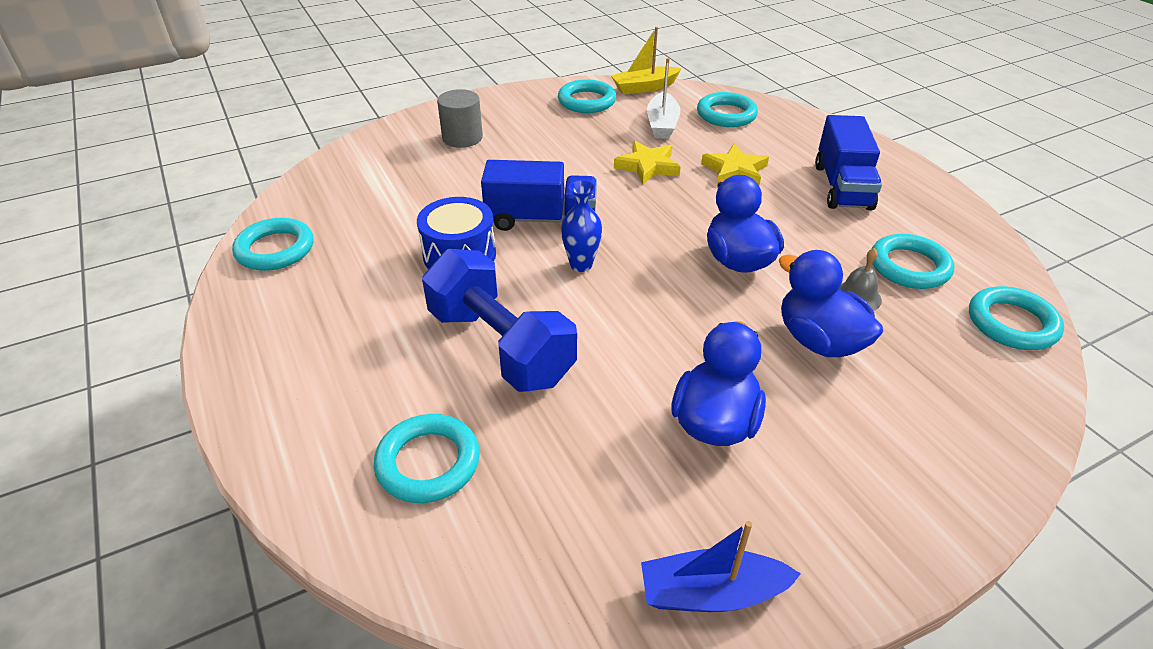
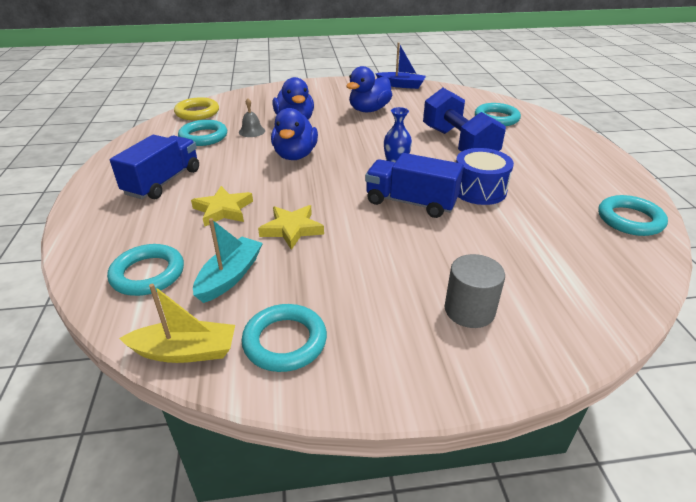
camera: 160 degrees left, 5 degrees down
white boat [647,58,680,139] -> turquoise boat [193,218,263,303]
turquoise ring [969,286,1064,350] -> yellow ring [174,97,219,120]

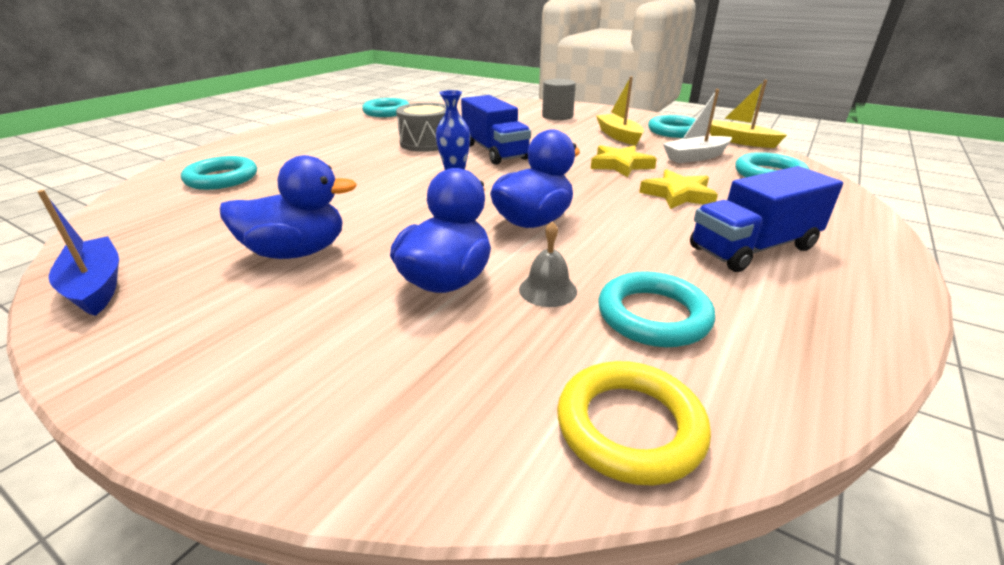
camera: 140 degrees left, 5 degrees down
turquoise boat [193,218,263,303] -> white boat [663,89,732,163]
blue dumbbell [423,88,506,152] -> none
blue drum [456,148,514,205] -> grey drum [396,102,446,152]
none -> yellow boat [596,77,644,145]

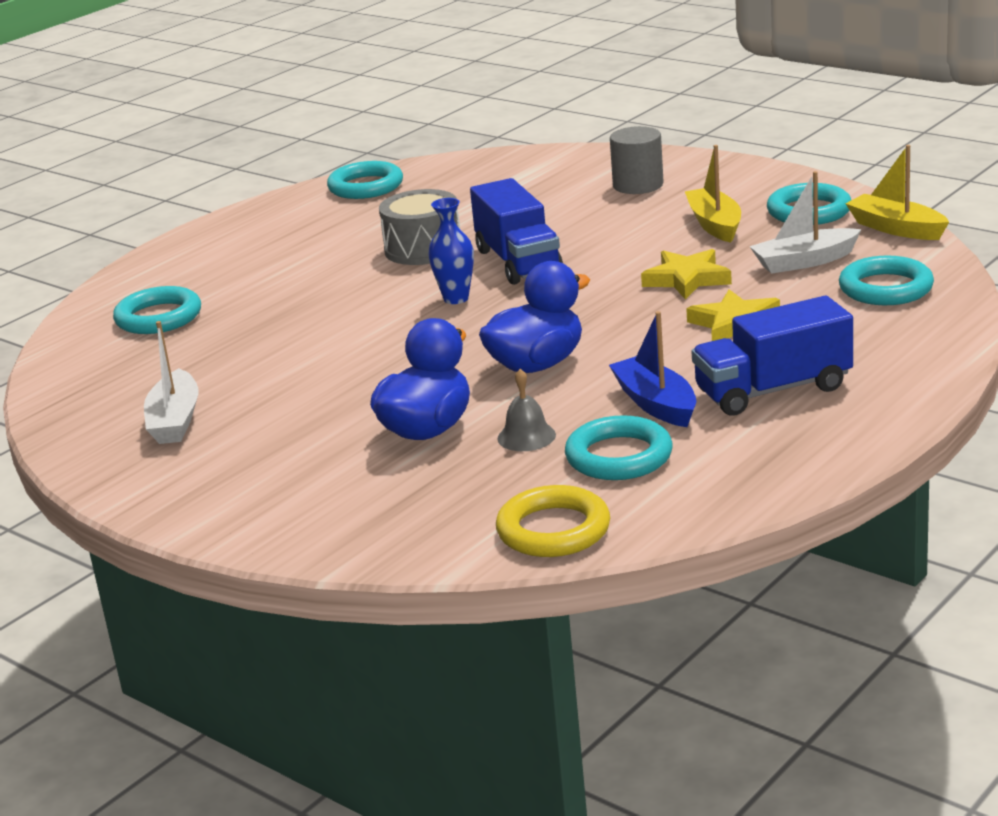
camera: 10 degrees right, 5 degrees down
blue boat [37,190,119,316] -> blue boat moved to [609,311,696,427]
blue duck [220,155,357,259] -> none
none -> white boat [144,321,199,444]

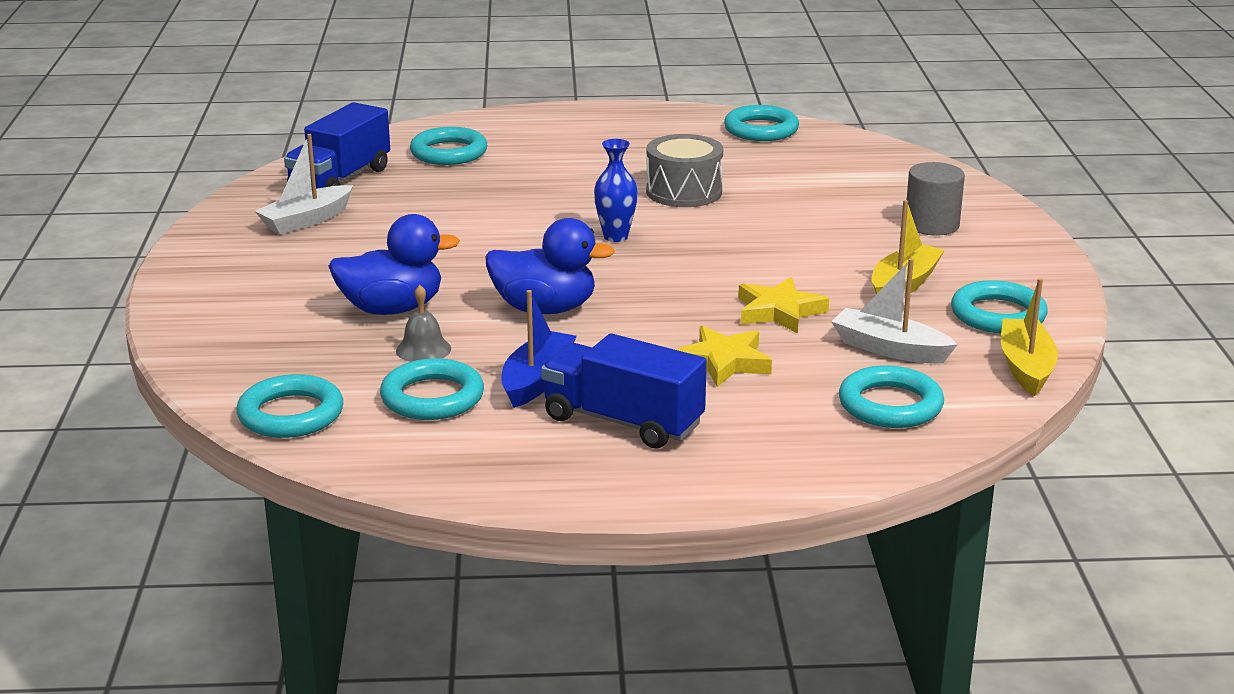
camera: 45 degrees right, 0 degrees up
blue truck [470,178,563,285] -> blue truck moved to [284,102,390,189]
yellow ring [496,485,610,557] -> turquoise ring [236,374,343,438]

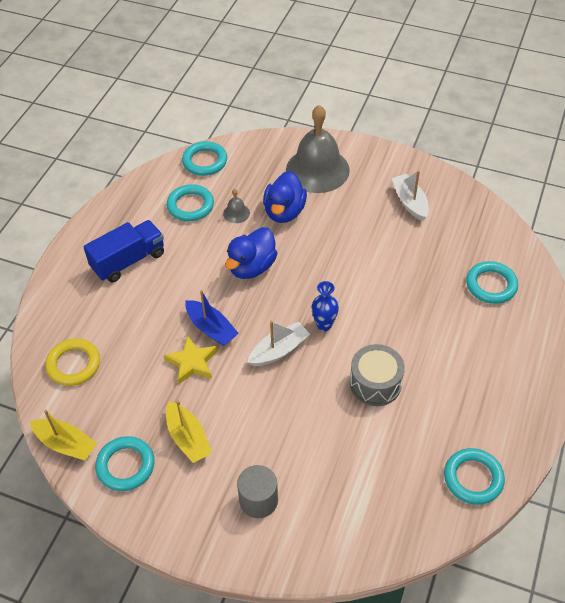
camera: 115 degrees right, 25 degrees up
blue truck [284,102,390,189] -> none
blue boat [501,290,577,408] -> blue boat moved to [185,290,239,346]
yellow star [676,326,772,387] -> none
white boat [831,258,958,364] -> white boat moved to [247,321,310,366]
turquoise ring [839,366,944,428] -> yellow ring [45,338,100,386]
none -> grey bell [286,105,350,193]

